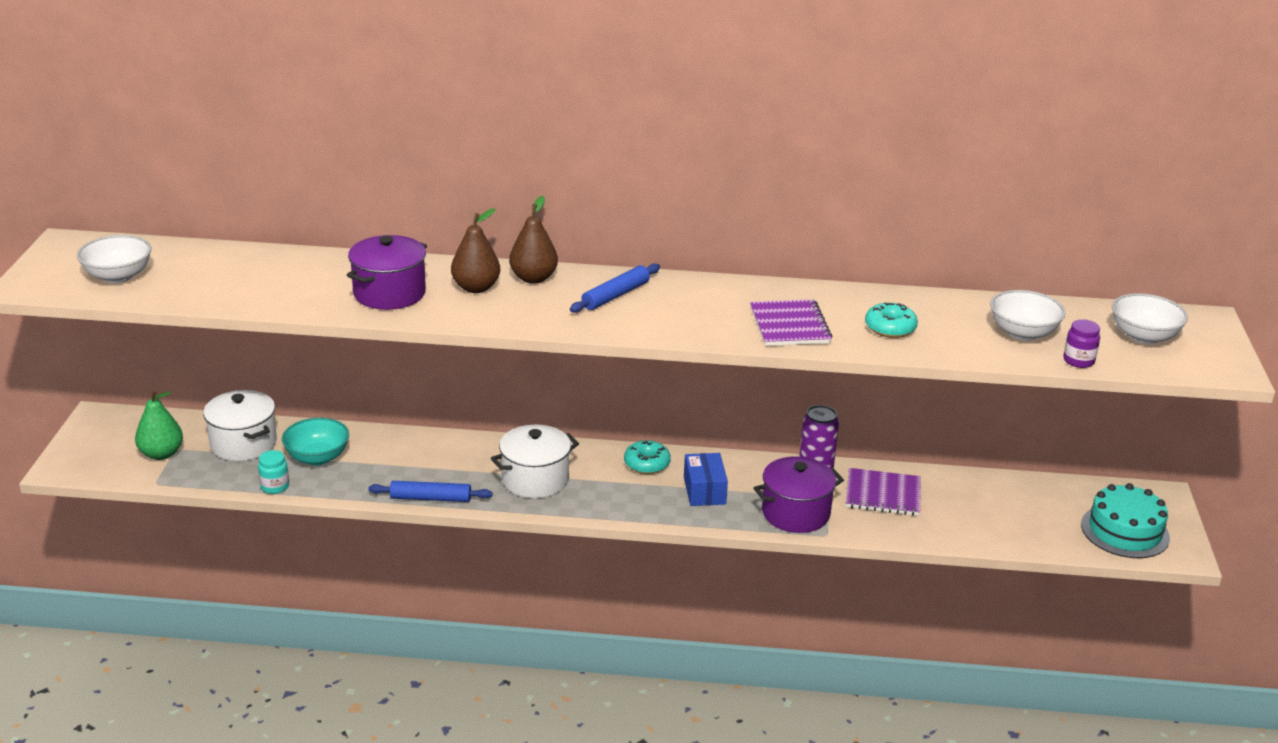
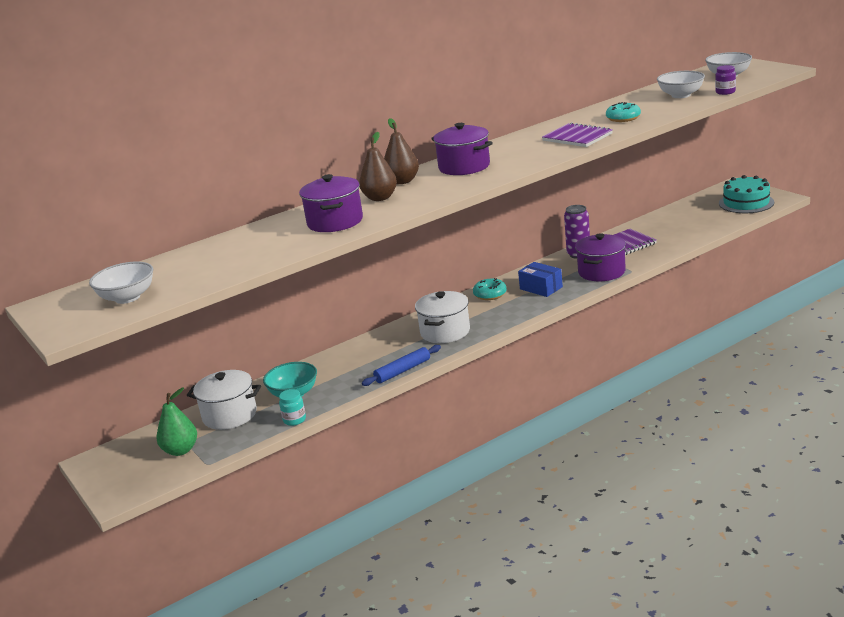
camera: 35 degrees left, 5 degrees down
blue rolling pin [570,263,660,313] -> purple pot [431,123,493,175]

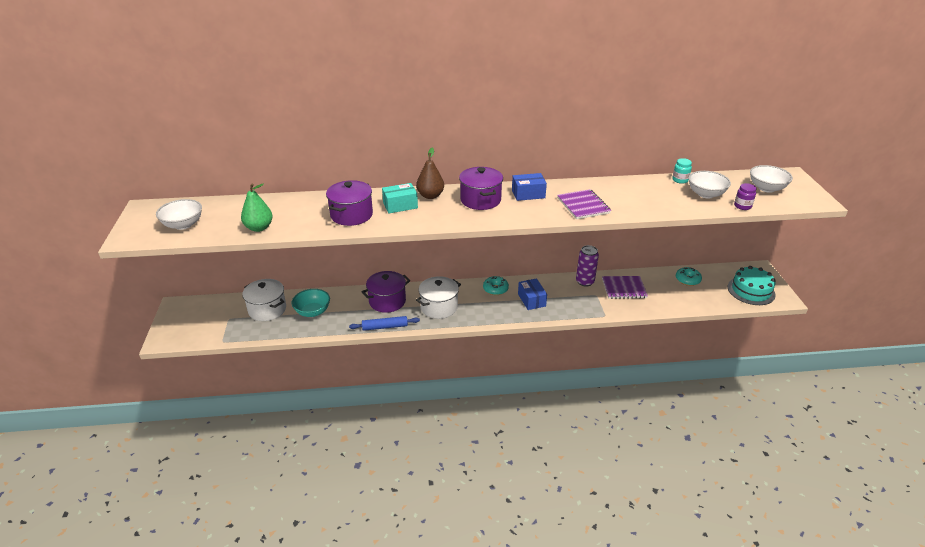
camera: 25 degrees right, 10 degrees up
green pear [156,388,197,456] -> green pear moved to [241,184,273,232]
turquoise jar [279,389,306,426] -> turquoise jar moved to [672,158,692,184]
brown pear [359,132,397,201] -> turquoise box [382,183,418,213]
purple pot [575,233,626,281] -> purple pot moved to [362,271,410,313]
turquoise donut [606,102,641,122] -> turquoise donut moved to [676,267,702,286]
none -> blue box [512,173,547,201]

